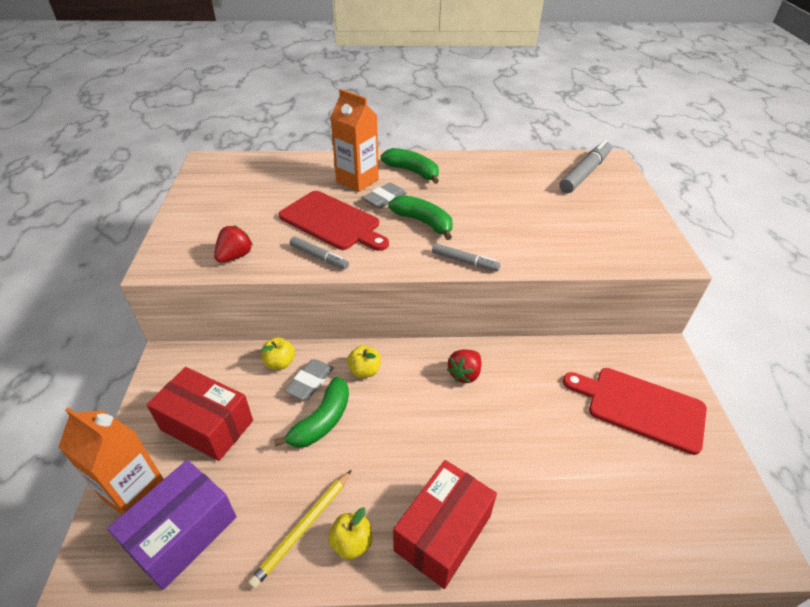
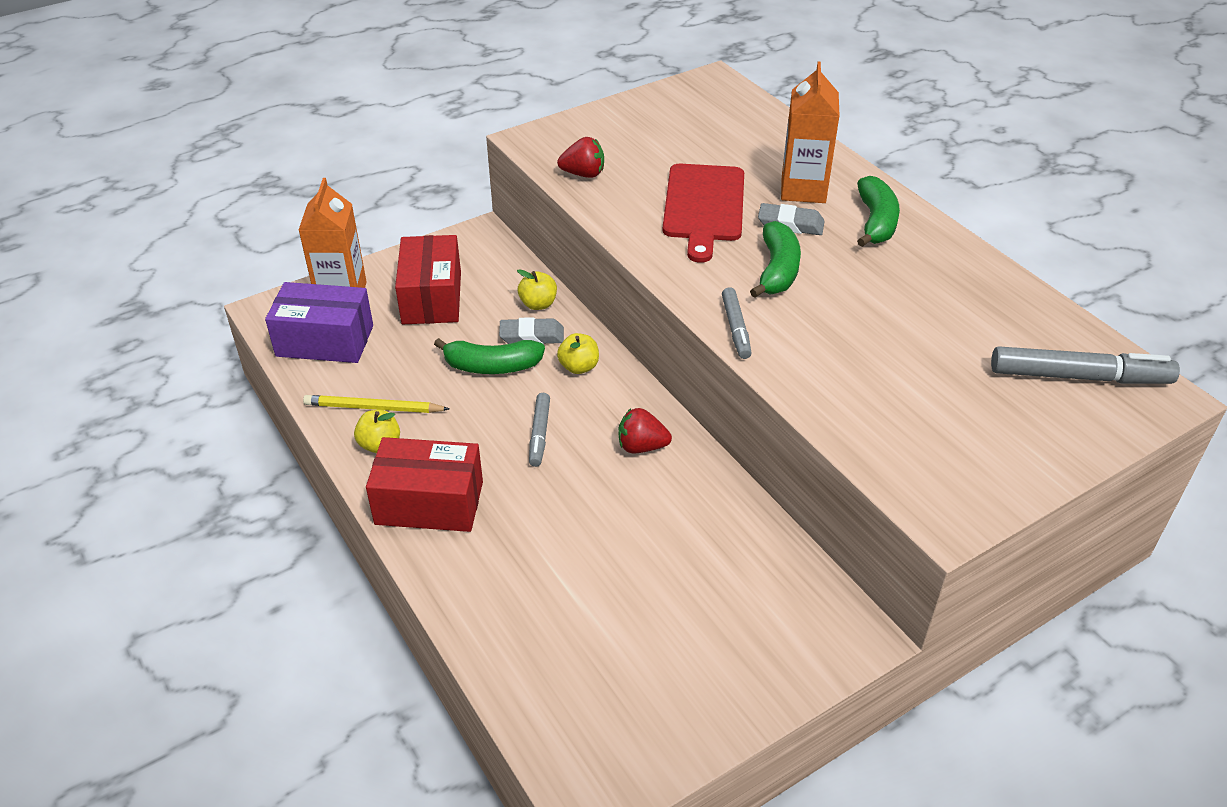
camera: 60 degrees right, 0 degrees up
grey marker [290,237,349,269] -> grey marker moved to [529,393,550,467]
red cutting board [563,368,707,455] -> none

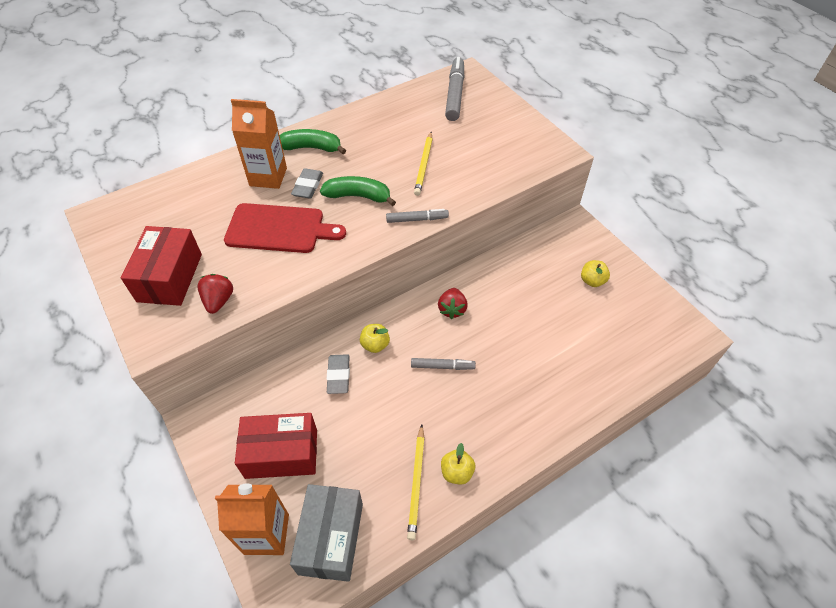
camera: 90 degrees left, 10 degrees up
purple box [265,282,373,363] -> grey box [290,484,363,582]
red box [366,437,483,532] -> red box moved to [121,226,202,306]
green banana [434,338,545,374] -> none
yellow apple [517,269,557,310] -> yellow apple moved to [581,260,610,287]
none -> yellow pencil [414,132,433,196]

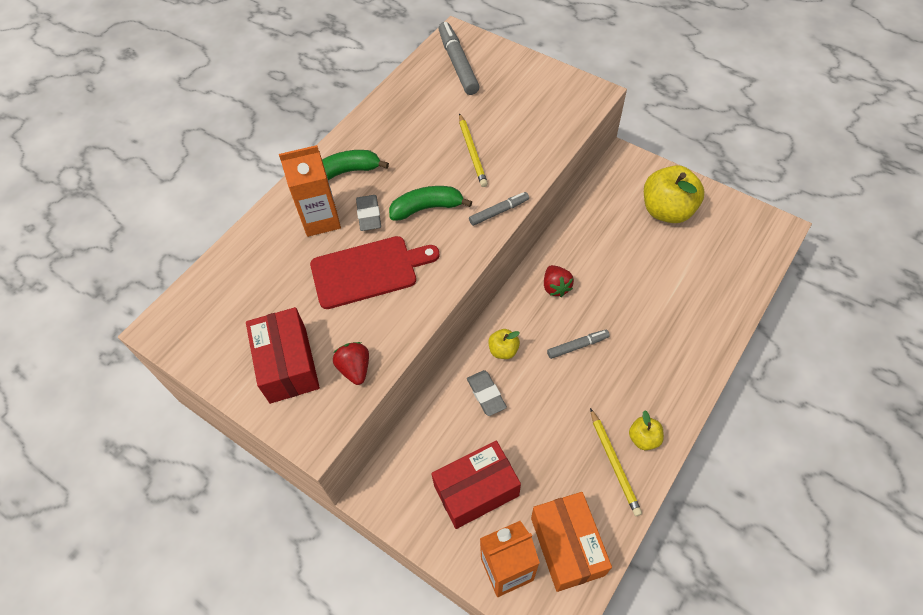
camera: 20 degrees left, 5 degrees up
grey box [290,484,363,582] -> orange box [531,492,612,592]
yellow apple [581,260,610,287] -> yellow apple [644,165,704,223], size x2.07

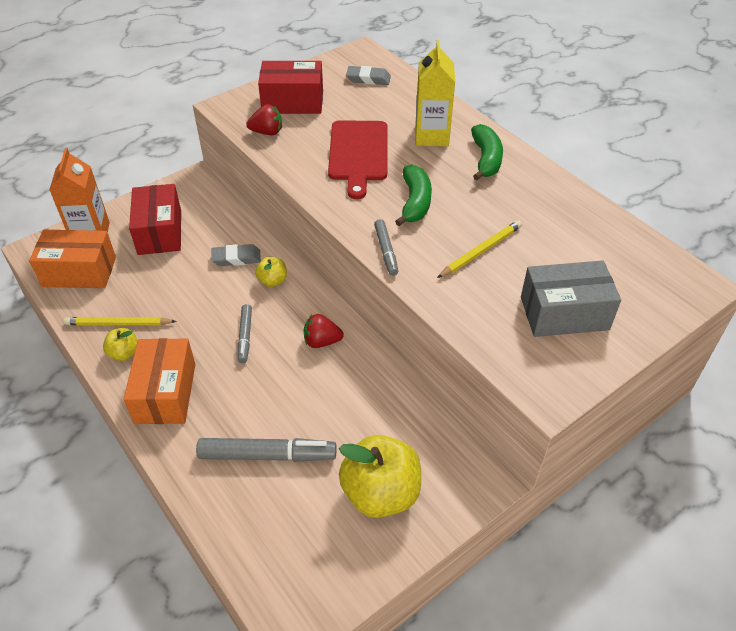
camera: 105 degrees right, 10 degrees down
orange carton [279,145,341,237] -> yellow carton [415,40,455,146]
grey eraser [356,195,381,231] -> grey eraser moved to [346,66,391,85]
grey marker [438,22,479,95] -> grey marker moved to [196,438,336,462]
yellow pencil [459,113,488,187] -> yellow pencil turned 135 degrees clockwise [437,220,522,278]
none -> orange box [124,338,195,424]
none -> grey box [521,261,621,337]

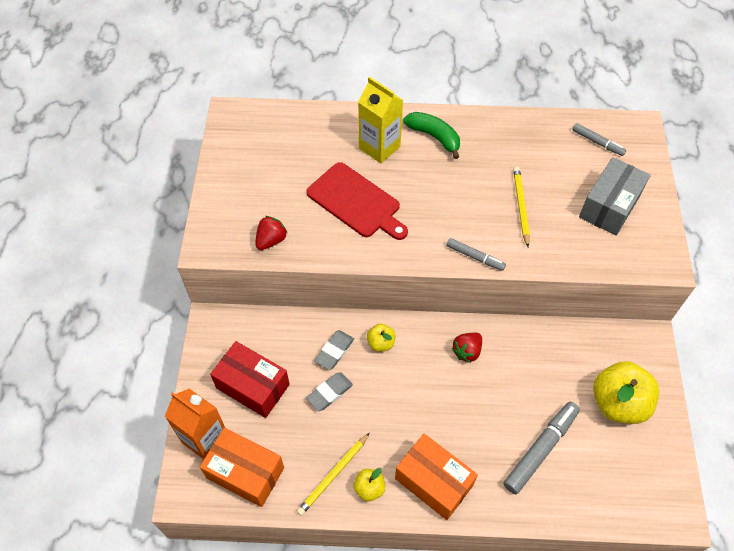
camera: 50 degrees left, 10 degrees up
orange box [29,230,116,288] -> orange box turned 75 degrees clockwise [200,428,284,507]
grey marker [238,304,252,363] -> grey marker moved to [572,123,626,156]
red box [258,61,323,114] -> none
grey eraser [346,66,391,85] -> grey eraser moved to [306,372,353,411]
green banana [395,164,432,226] -> none

